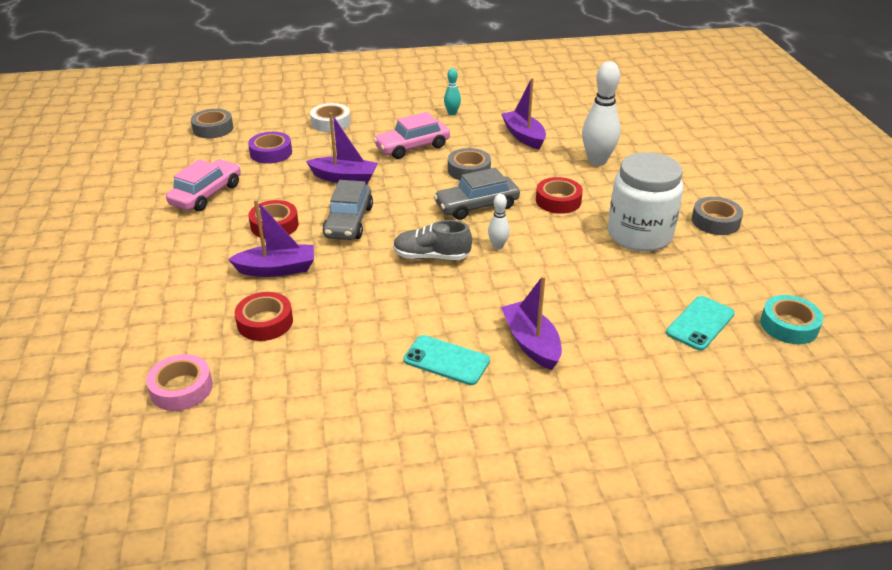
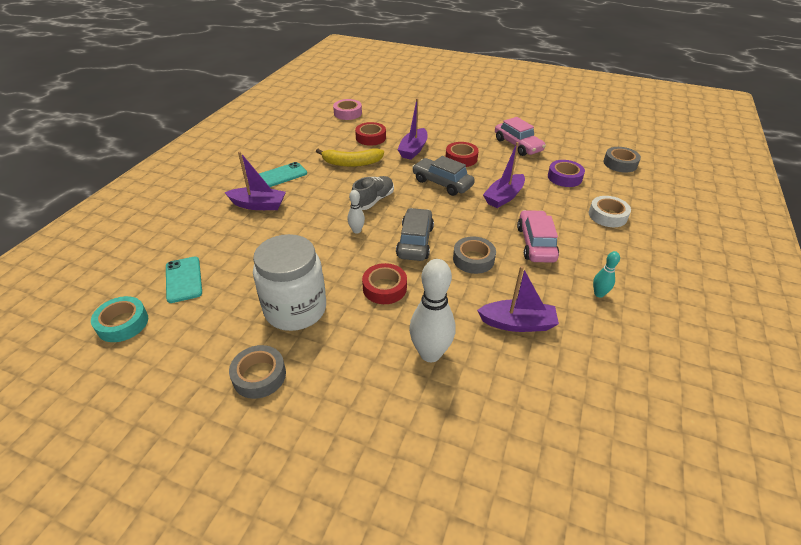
camera: 120 degrees right, 5 degrees up
none -> yellow banana [316,148,384,167]

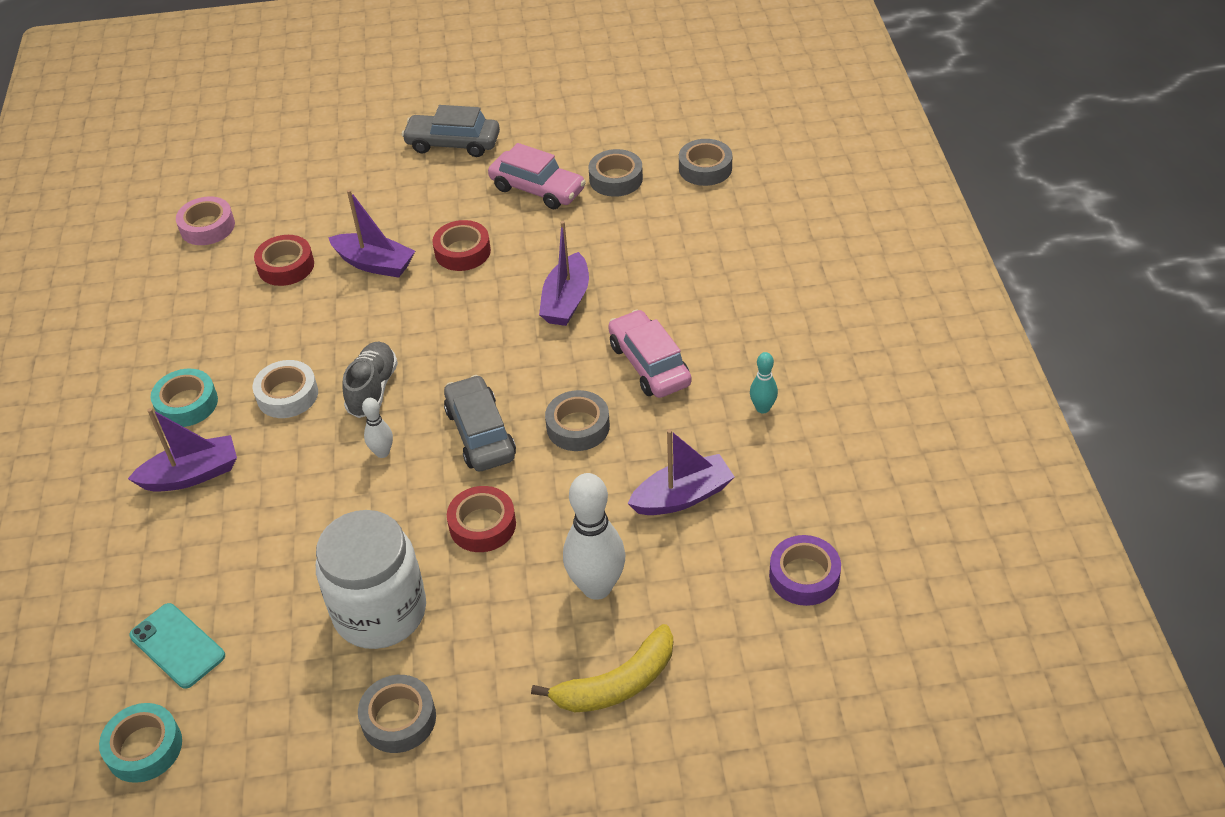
camera: 25 degrees left, 5 degrees up
turquoise phone [259,162,307,187] -> turquoise tape [151,369,218,427]
yellow banana [316,148,384,167] -> yellow banana moved to [531,624,673,712]
purple boat [397,98,428,160] -> purple boat turned 60 degrees counterclockwise [328,189,415,278]
grey car [412,156,475,196] -> grey car moved to [402,105,500,157]
purple tape [548,160,585,187] -> purple tape moved to [769,535,841,606]
white tape [589,196,631,227] -> white tape moved to [252,360,318,418]
none -> grey tape [589,149,643,197]

